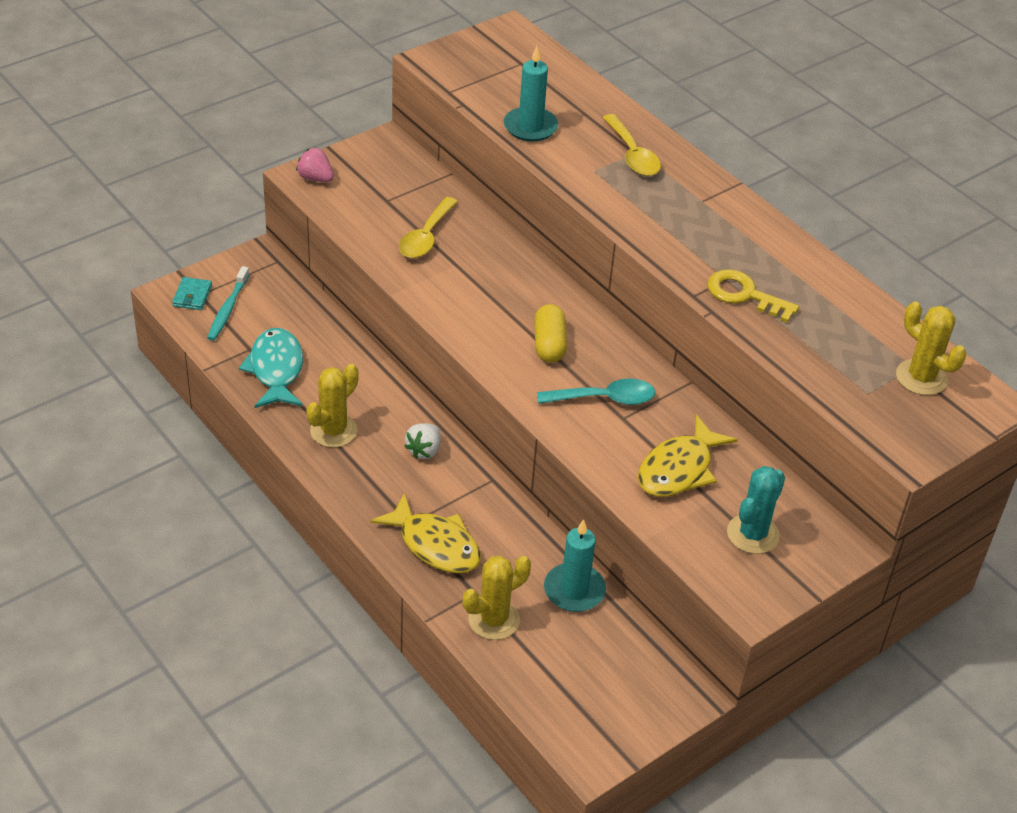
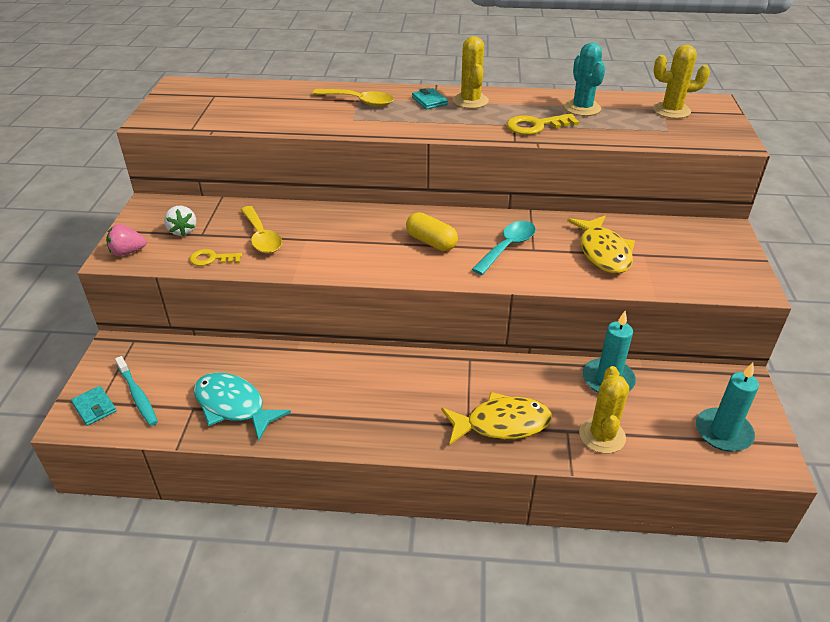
camera: 45 degrees left, 5 degrees down
yellow cactus [306,364,359,447] -> yellow cactus moved to [453,36,489,109]
white strawberry [404,423,441,459] -> white strawberry moved to [164,206,196,236]
turquoise candle [504,46,558,142] -> turquoise candle moved to [696,363,759,452]
turquoise cactus [727,466,785,554] -> turquoise cactus moved to [564,43,605,116]
none -> yellow key [189,249,242,266]
none -> turquoise wallet [412,88,448,110]

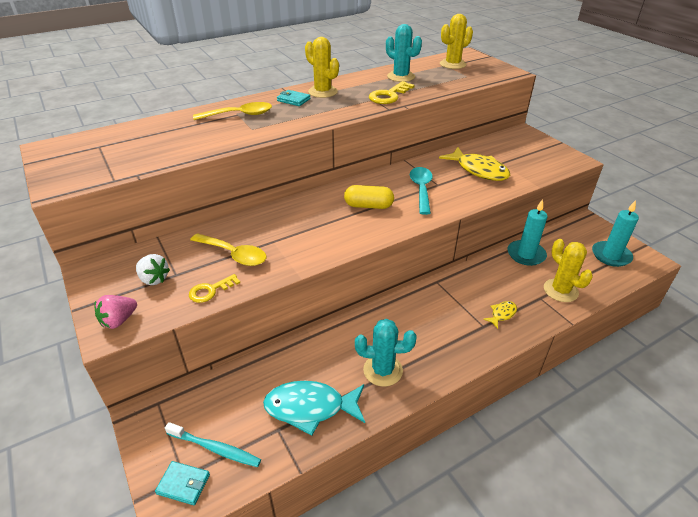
camera: 35 degrees left, 0 degrees up
yellow fish [441,392,552,445] -> yellow fish [483,301,517,329], size x0.48
none -> turquoise cactus [355,319,416,387]

